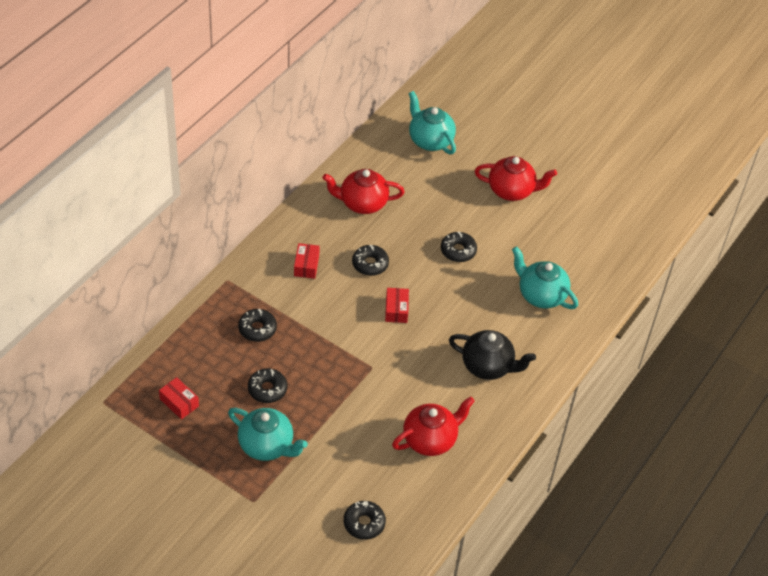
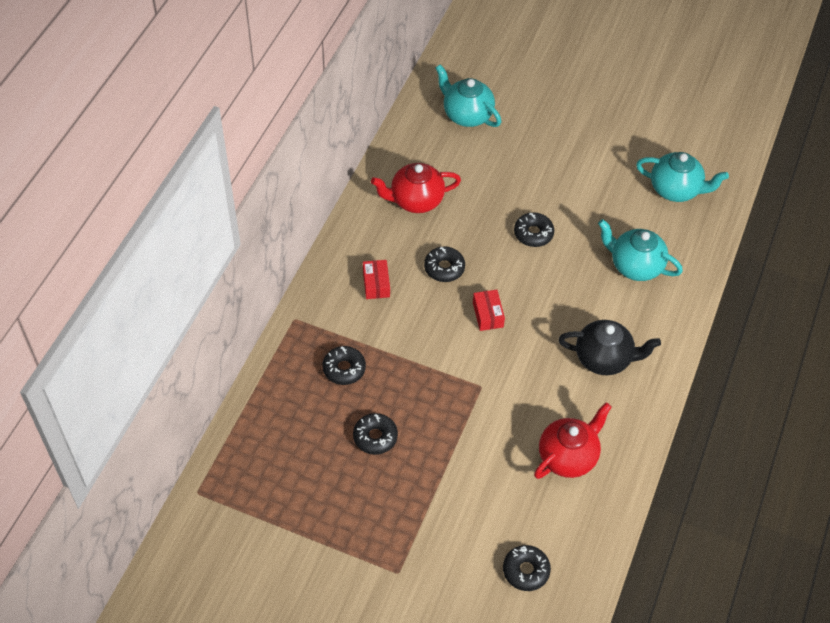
camera: 10 degrees left, 5 degrees up
red box [159,377,199,419] -> none
turquoise teapot [228,408,308,461] -> turquoise teapot moved to [636,152,729,202]
red teapot [475,156,557,201] -> none

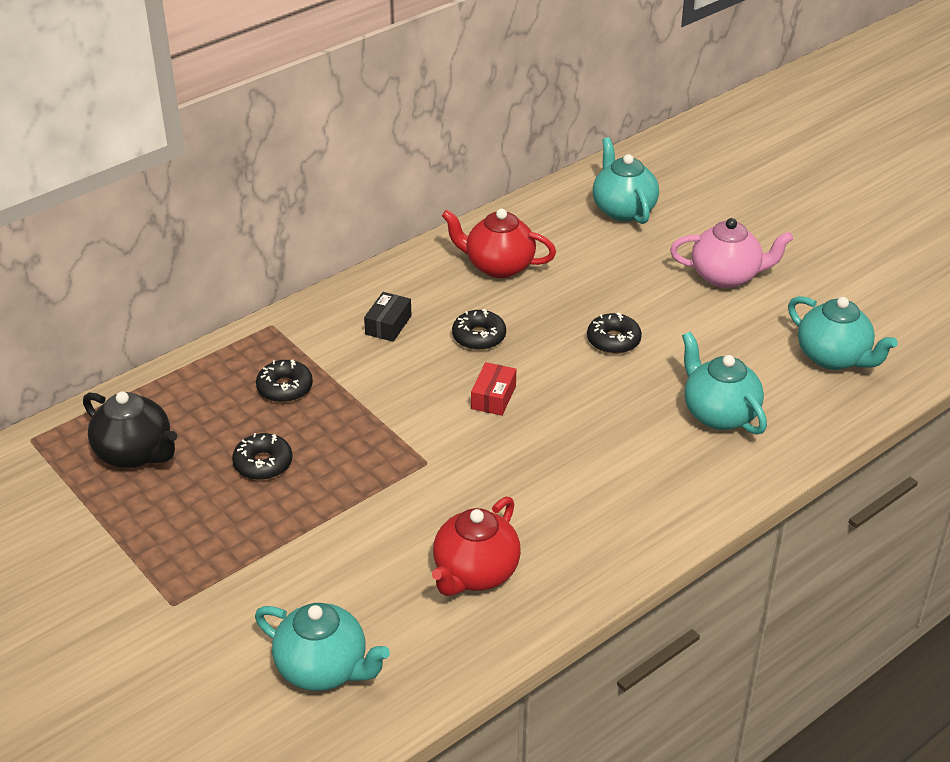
camera: 30 degrees right, 15 degrees down
red box [363,260,390,299] -> black box [364,292,412,342]
black donut [503,545,551,591] -> turquoise teapot [255,603,390,691]
red teapot [534,403,612,479] -> red teapot turned 135 degrees clockwise [432,497,521,596]
black teapot [558,320,661,375] -> black teapot moved to [83,391,177,468]
none -> pink teapot [670,218,793,288]

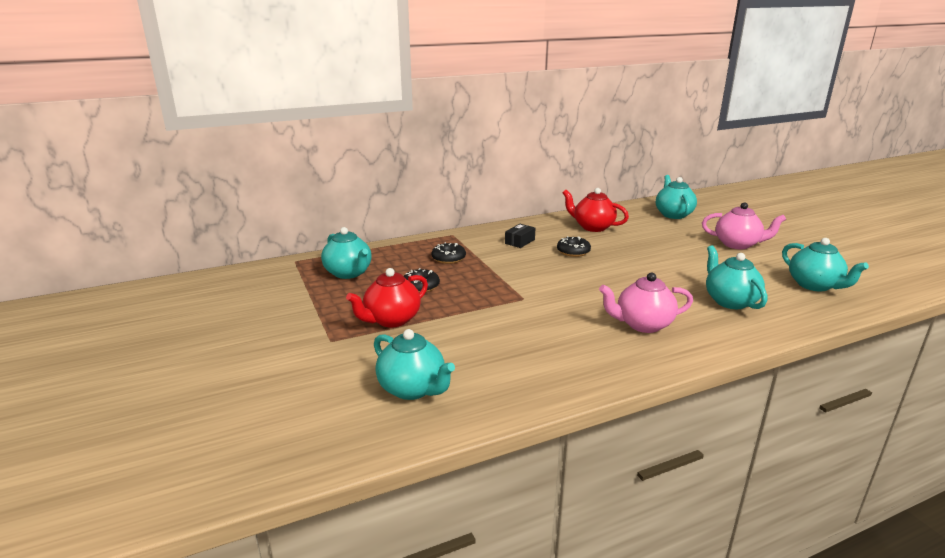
camera: 15 degrees right, 15 degrees down
black teapot [83,391,177,468] -> turquoise teapot [321,227,372,279]
red teapot [432,497,521,596] -> red teapot moved to [346,268,428,327]
red box [471,362,516,416] -> none
black donut [587,313,642,354] -> none
none -> pink teapot [599,273,693,333]

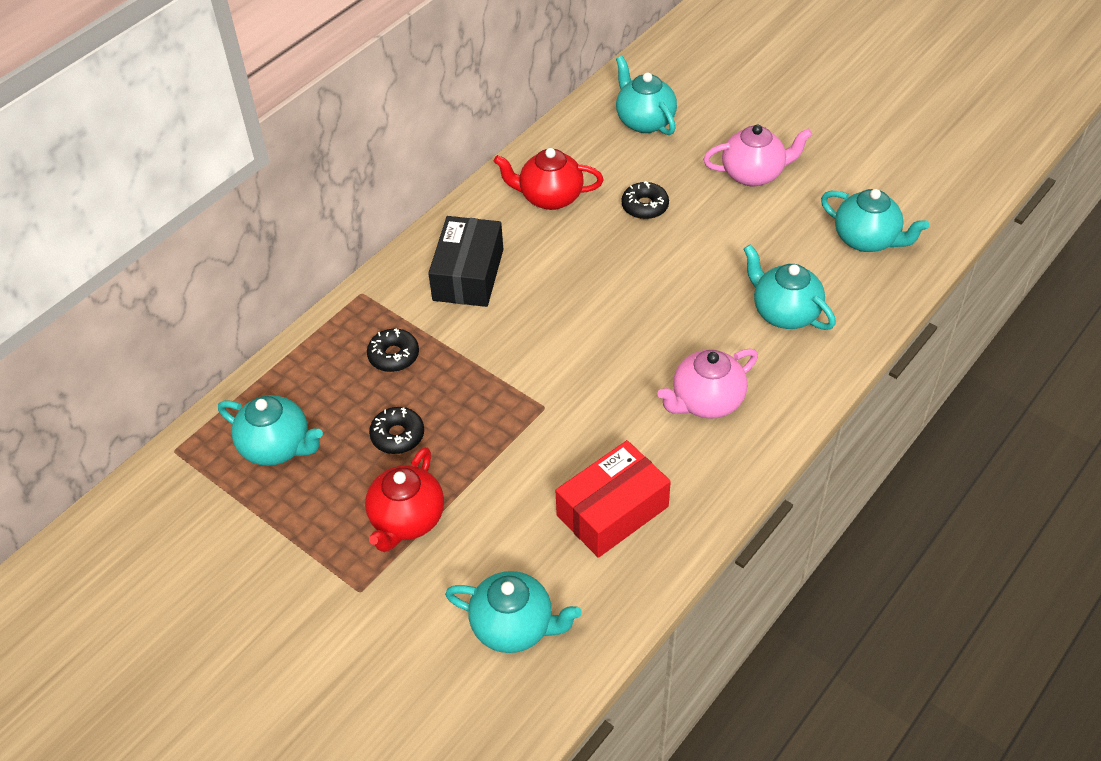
camera: 25 degrees left, 25 degrees up
black box [505,224,535,248] -> black box [428,216,503,307], size x1.95
black donut [557,236,591,257] -> black donut moved to [622,181,669,219]
none -> red box [556,440,671,558]

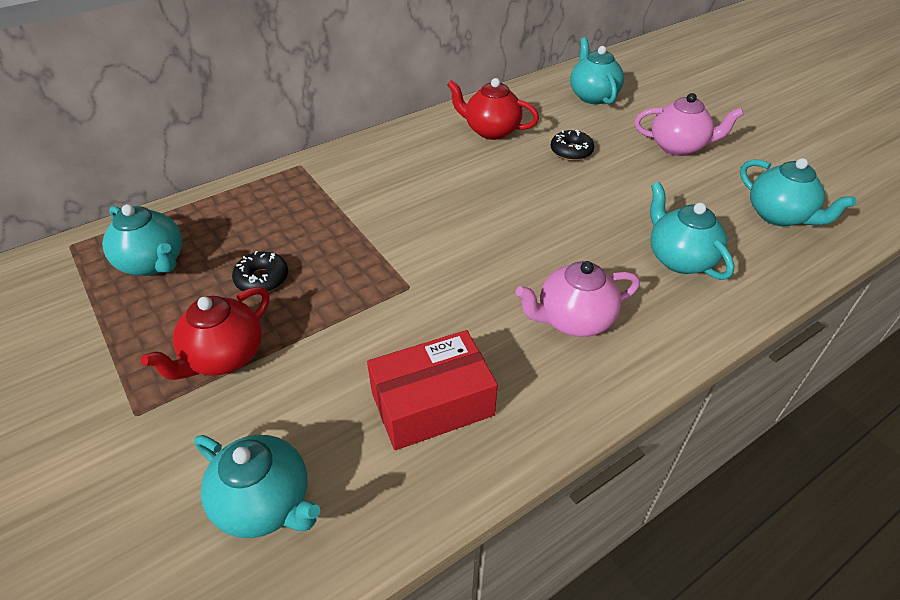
camera: 15 degrees right, 5 degrees down
black donut [367,328,419,372] -> none
black box [428,216,503,307] -> none

